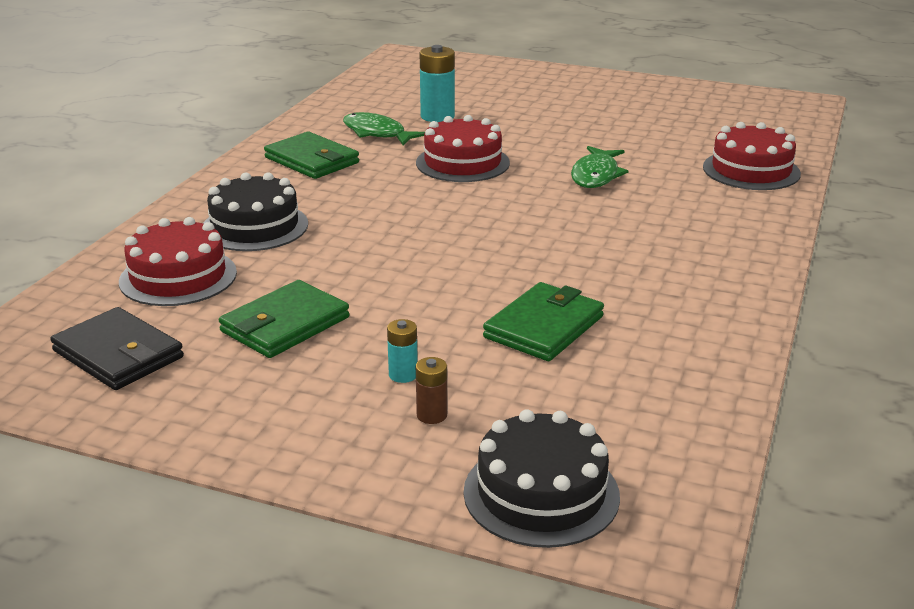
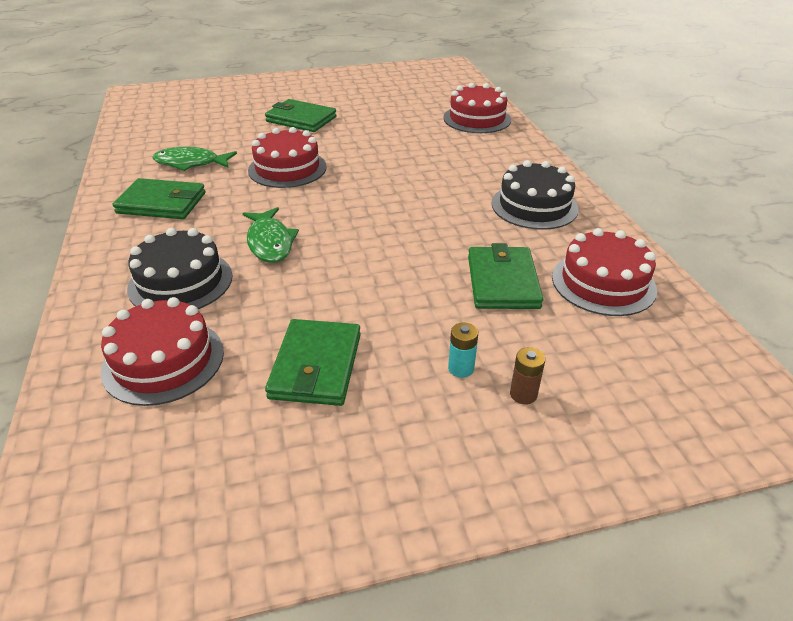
camera: 35 degrees left, 10 degrees up
black wallet [50,307,184,390] -> none
turquoise battery [420,45,455,122] -> none
black cake [464,409,620,548] -> black cake moved to [492,160,579,230]
green fish [571,146,628,188] -> green fish moved to [242,207,299,263]
none -> green wallet [265,99,337,132]
none -> red cake [552,228,657,316]

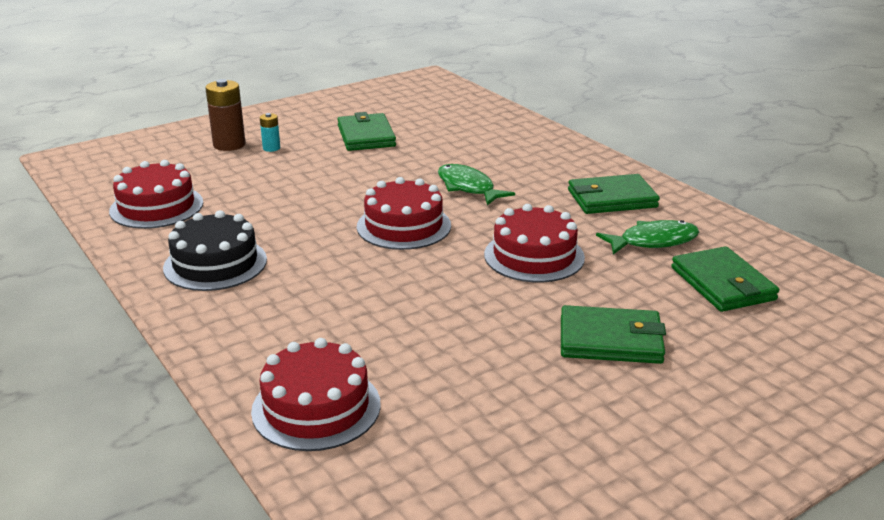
camera: 160 degrees right, 10 degrees down
red cake [101,297,224,406] -> red cake moved to [357,177,451,250]
black cake [127,228,233,309] -> none
green wallet [468,243,543,309] -> green wallet moved to [671,246,779,312]
brown battery [510,347,545,405] -> brown battery [205,79,245,151], size x1.84

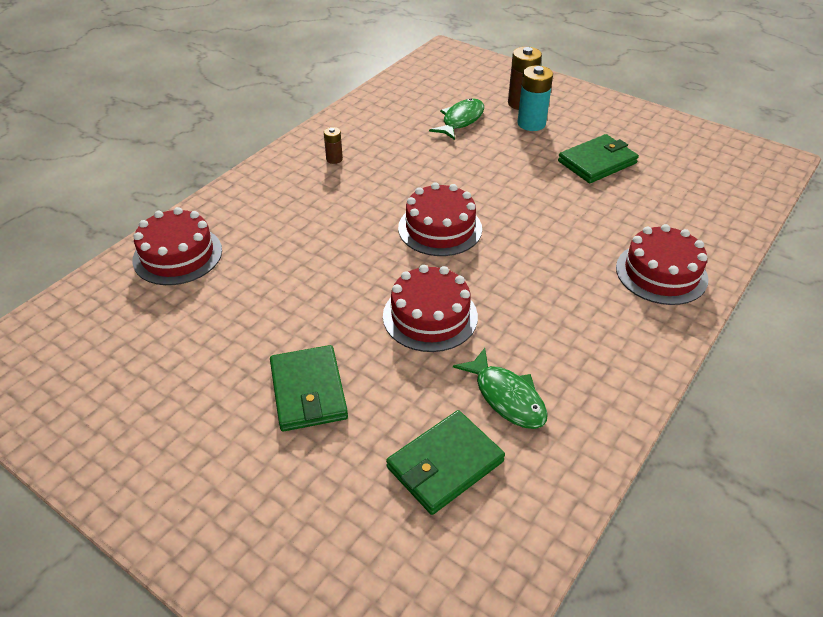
camera: 70 degrees right, 15 degrees up
red cake [109,160,203,229] -> red cake moved to [616,224,708,305]
black cake [163,210,267,291] -> brown battery [324,127,343,164]
turquoise battery [260,113,280,152] -> turquoise battery [517,65,553,131], size x1.84
green fish [438,164,515,205] -> green fish moved to [429,98,484,140]
green wallet [568,174,660,214] -> none

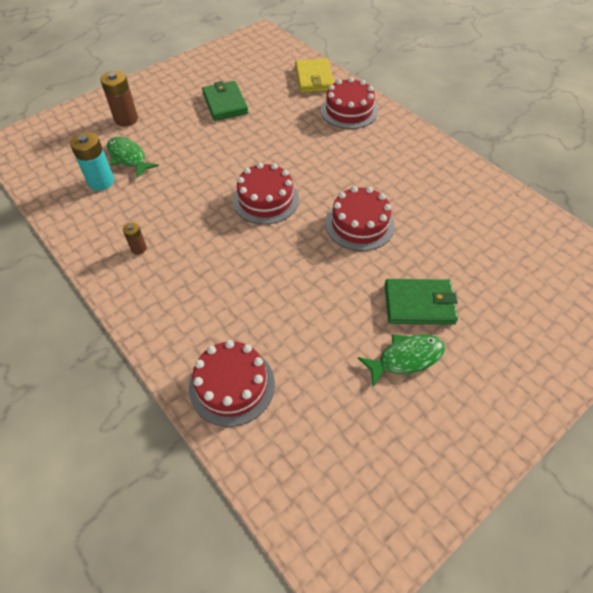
camera: 75 degrees left, 10 degrees up
green wallet [386,410,505,515] -> none
green fish [453,348,548,429] -> green fish moved to [358,334,445,387]
turquoise battery [517,65,553,131] -> turquoise battery moved to [70,132,114,191]
none -> yellow wallet [295,58,334,93]

